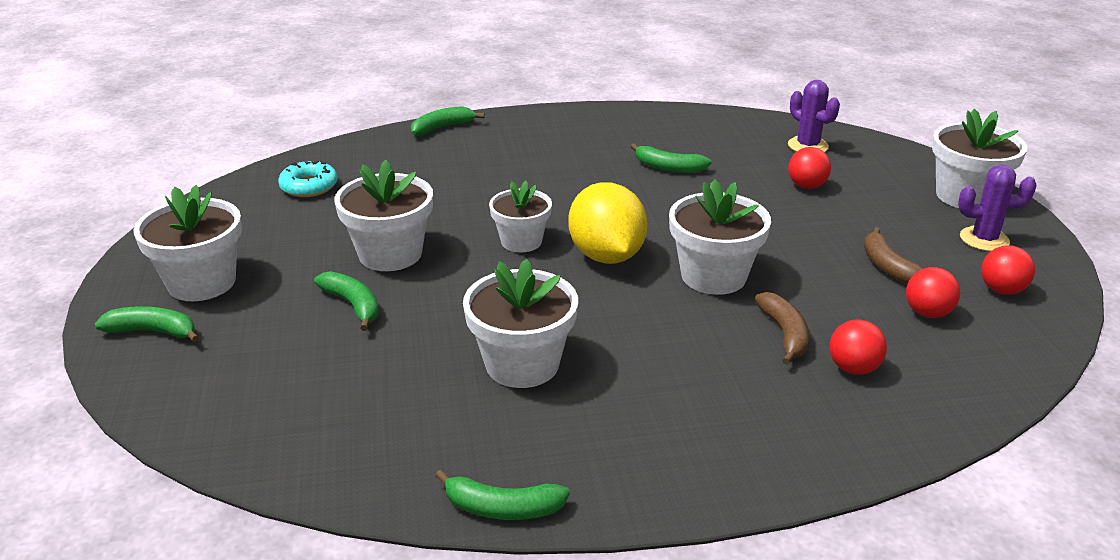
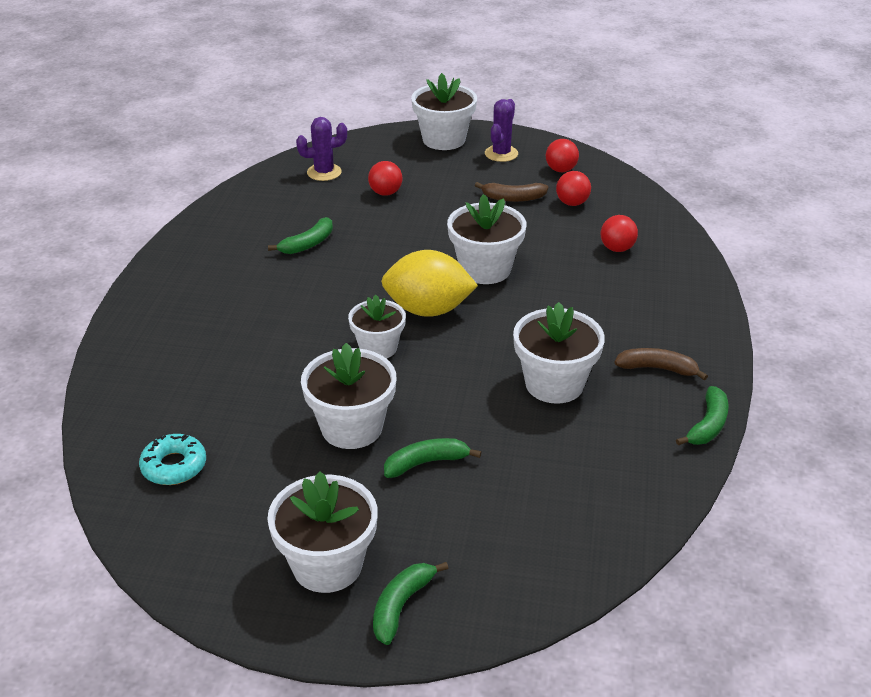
camera: 70 degrees left, 5 degrees up
green banana [411,106,485,136] -> none
brown banana [755,292,809,365] -> brown banana moved to [614,348,708,380]

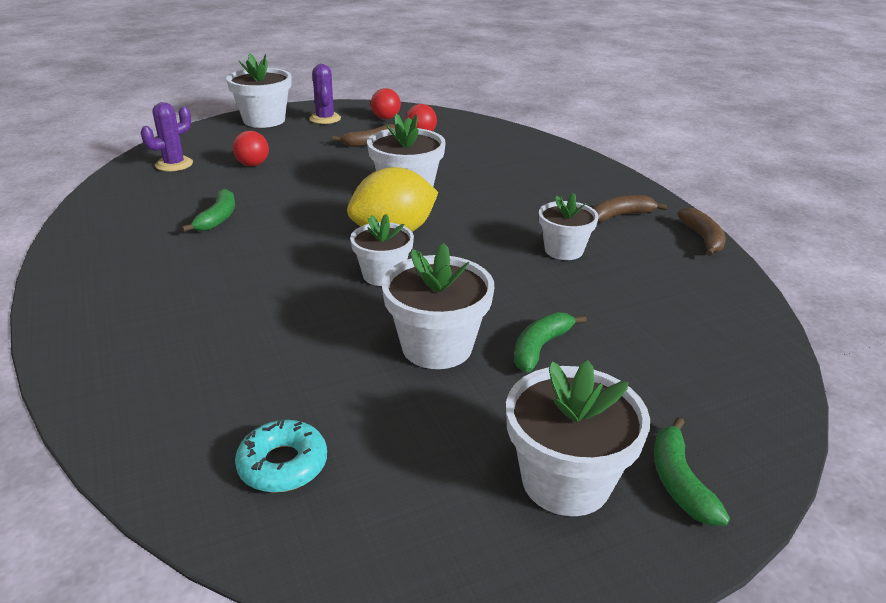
camera: 35 degrees left, 5 degrees down
white flower pot [513,302,605,404] -> white flower pot [539,193,599,260], size x0.67
red ball [601,215,638,252] -> none
green banana [676,386,729,446] -> brown banana [677,208,726,256]

